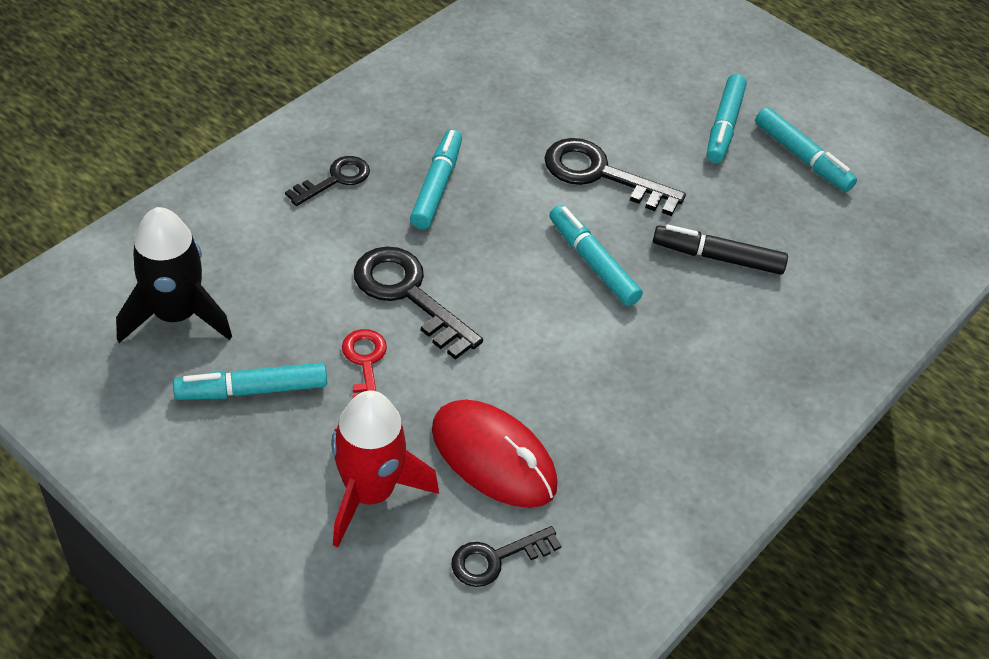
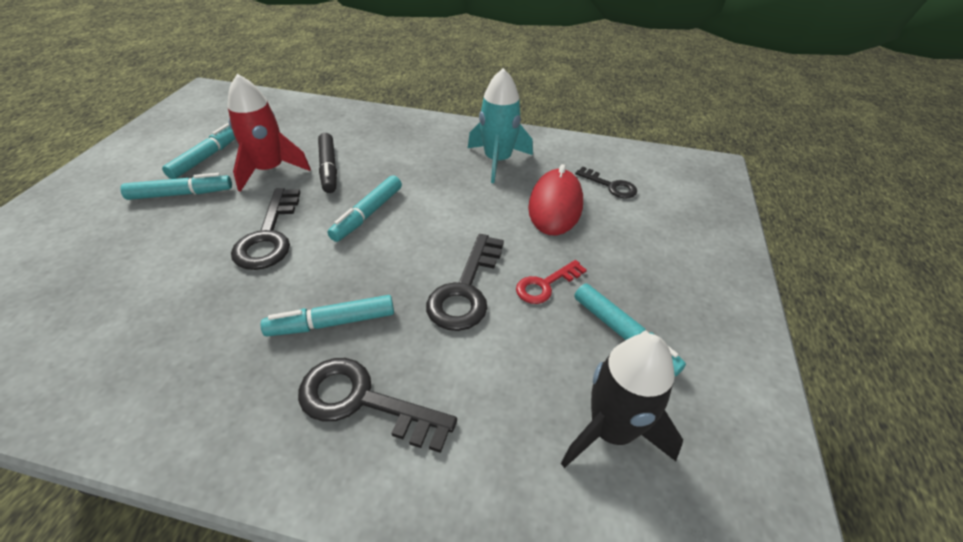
camera: 115 degrees left, 5 degrees down
black key [285,156,370,206] -> black key [298,358,457,453], size x1.63
red rocket [331,391,439,548] -> red rocket moved to [227,74,311,192]
none -> turquoise rocket [468,68,533,183]

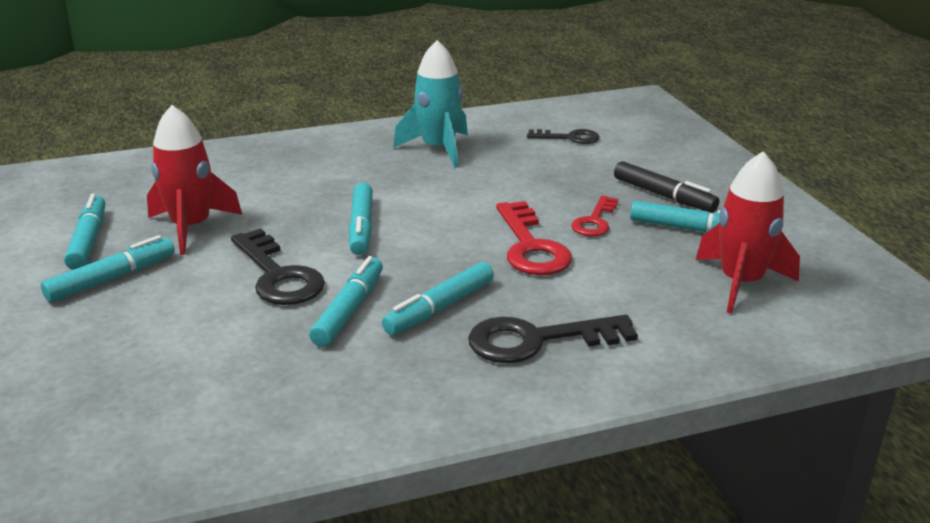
camera: 30 degrees left, 15 degrees down
black marker [318,133,337,193] -> black marker moved to [614,161,719,212]
black key [426,234,504,331] -> red key [496,201,572,275]
red mouse [528,164,583,235] -> none
black rocket [561,333,683,468] -> red rocket [696,151,800,314]
none -> turquoise marker [309,256,383,347]

